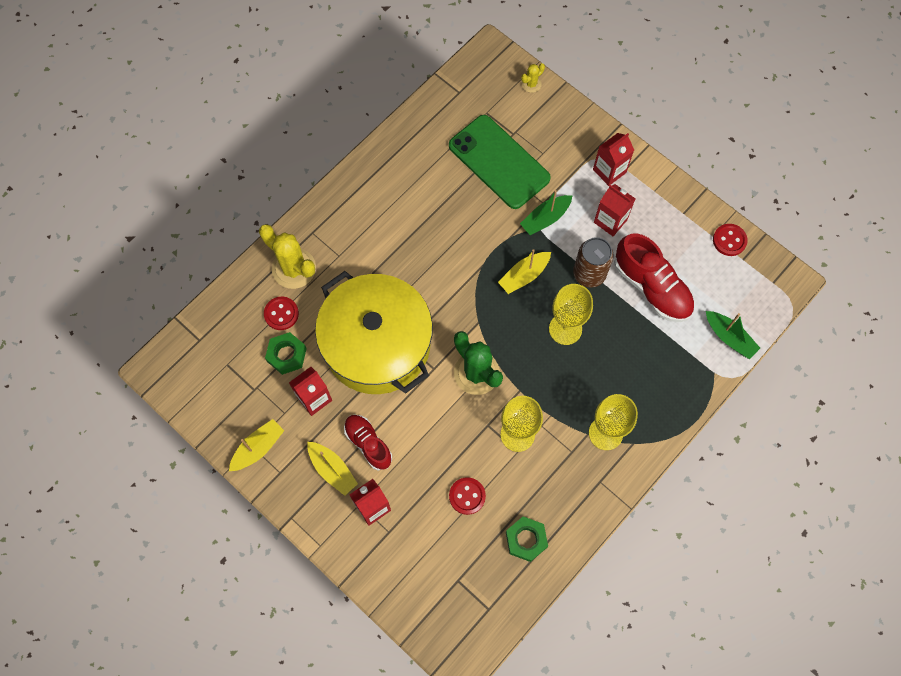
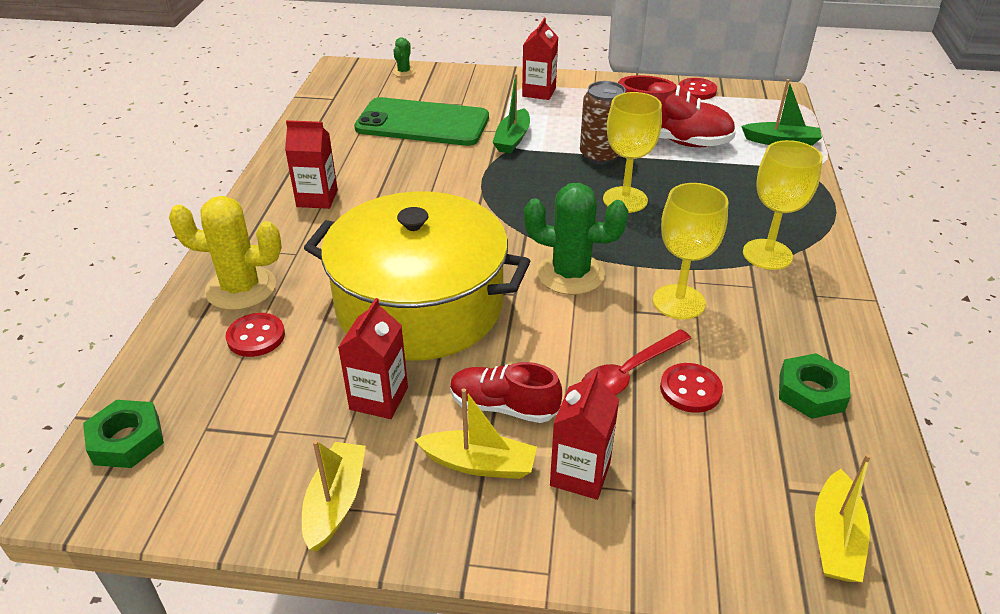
camera: 35 degrees left, 30 degrees down
green nut [265,332,307,375] -> green nut moved to [83,400,164,468]
yellow boat [498,249,551,294] -> yellow boat moved to [815,454,871,582]
yellow cactus [521,63,545,93] -> green cactus [392,38,415,77]
red carton [594,184,635,236] -> red carton moved to [285,120,338,209]
none -> red spoon [581,329,692,395]

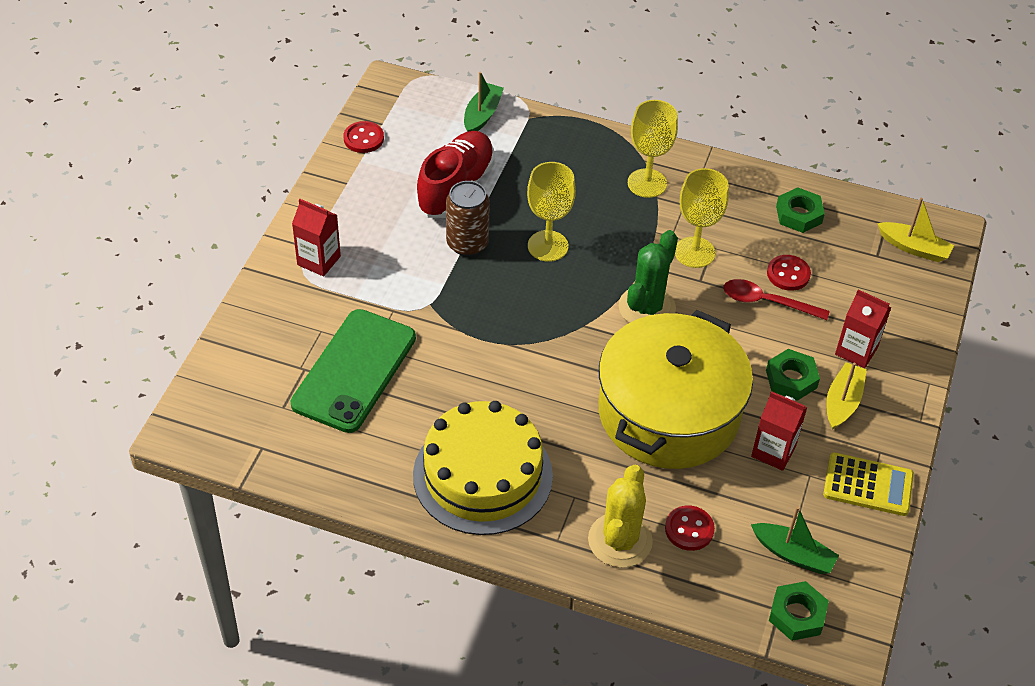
camera: 80 degrees left, 10 degrees up
red carton [285,120,338,209] -> yellow cake [413,401,553,535]
yellow boat [302,440,366,551] -> yellow calculator [823,452,914,516]
green cactus [392,38,415,77] -> none
red shoe [450,362,562,423] -> green nut [766,349,820,401]
green boat [493,74,530,154] -> green boat moved to [751,506,839,574]
red spoon [581,329,692,395] -> red spoon turned 135 degrees clockwise [724,279,830,320]

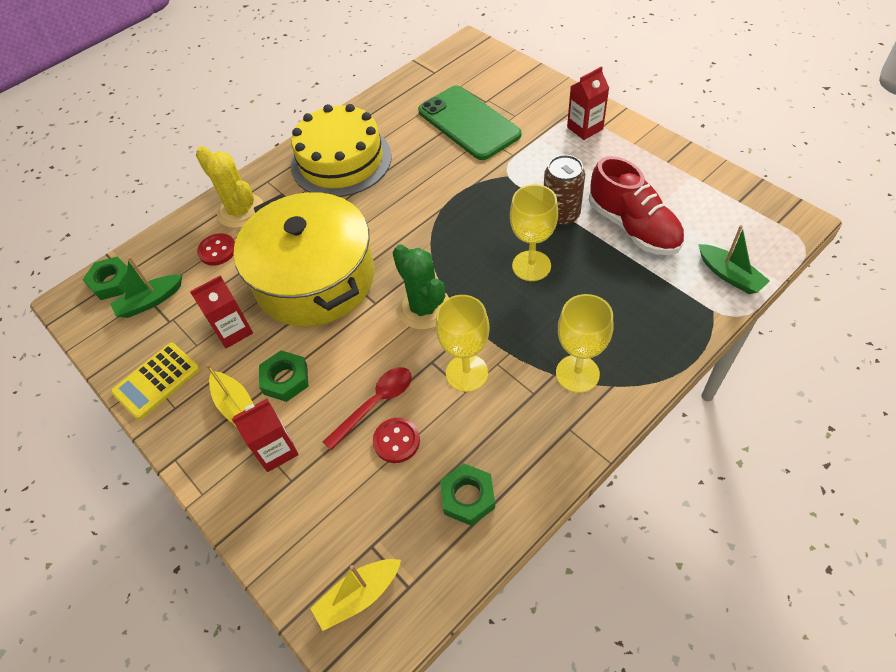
camera: 125 degrees right, 5 degrees up
red button [344,121,384,153] -> none

